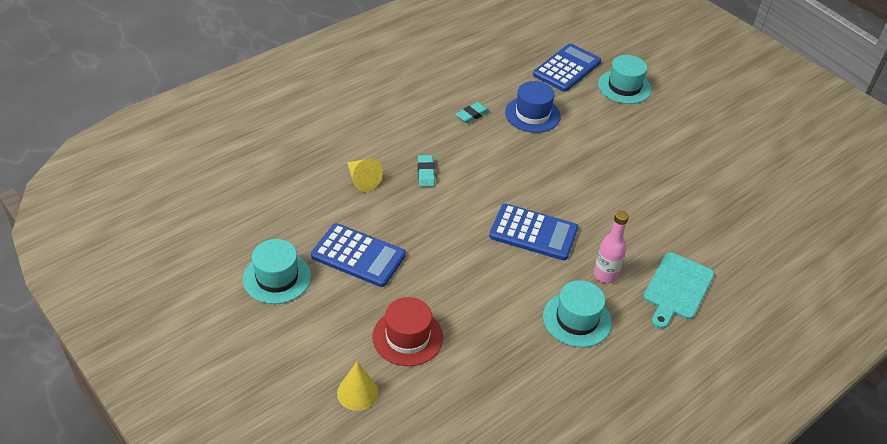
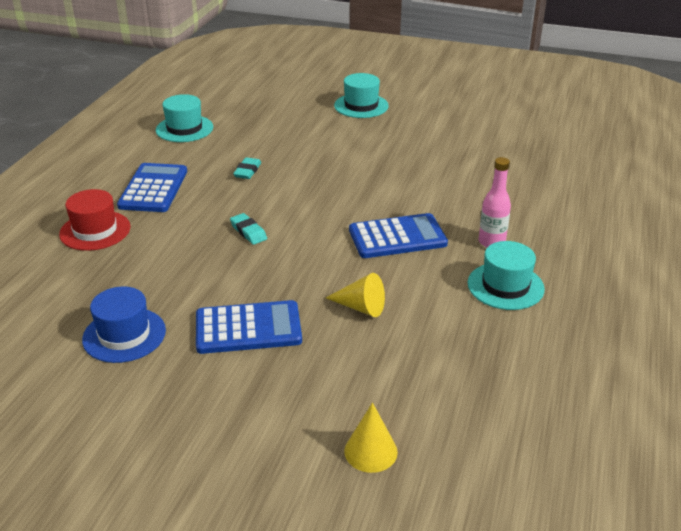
camera: 30 degrees left, 10 degrees down
turquoise hat [243,239,311,304] -> turquoise hat moved to [156,94,213,142]
yellow cone [347,159,383,192] -> yellow cone moved to [326,273,385,317]
red hat [372,297,443,366] -> red hat moved to [59,189,131,251]
blue hat [505,81,561,133] -> blue hat moved to [82,286,166,363]
blue calculator [533,43,601,92] -> blue calculator moved to [117,163,187,212]
turquoise cutting board [643,252,714,329] -> none

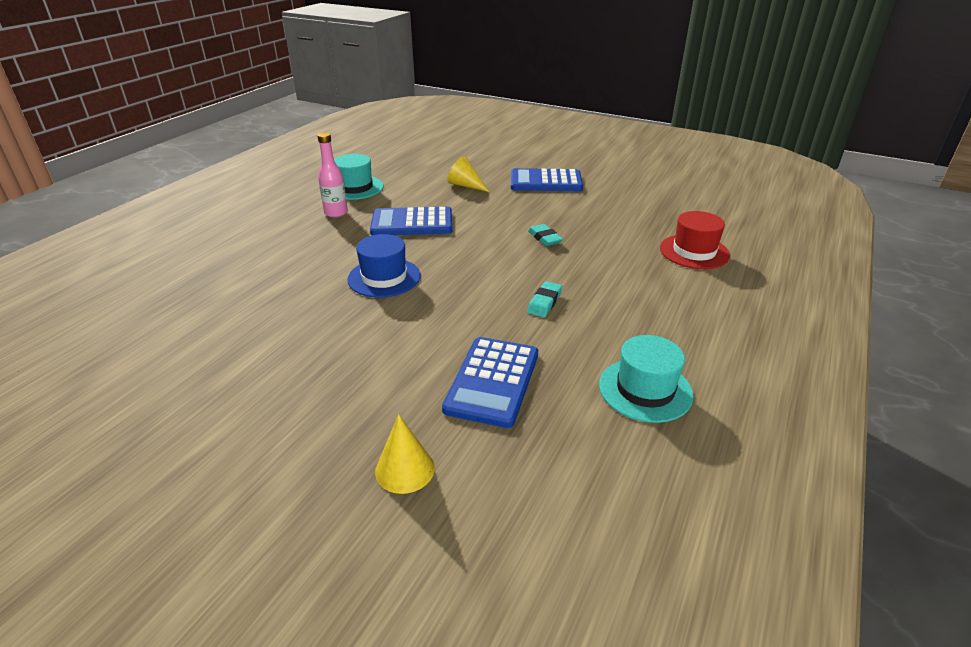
camera: 170 degrees left, 0 degrees up
blue hat [82,286,166,363] -> blue hat moved to [347,234,420,298]
blue calculator [117,163,187,212] -> blue calculator moved to [442,337,538,428]
turquoise hat [334,73,389,118] -> none
yellow cone [344,402,398,473] -> yellow cone moved to [375,414,435,494]

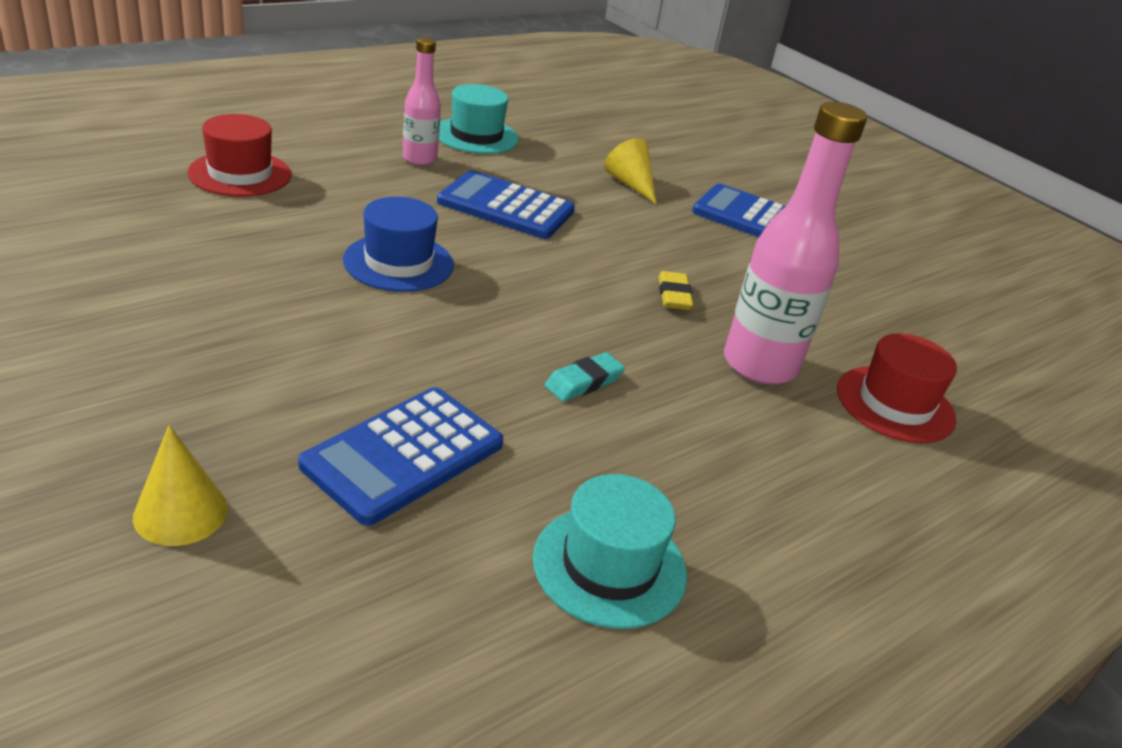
camera: 20 degrees right, 0 degrees up
turquoise eraser [528,224,563,246] -> yellow eraser [658,271,693,310]
none -> red hat [187,114,291,197]
none -> pink bottle [724,102,867,385]

